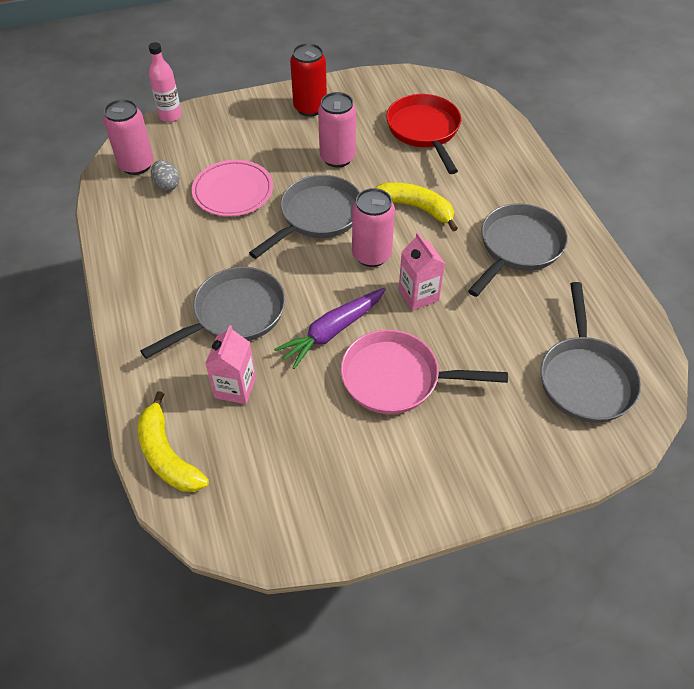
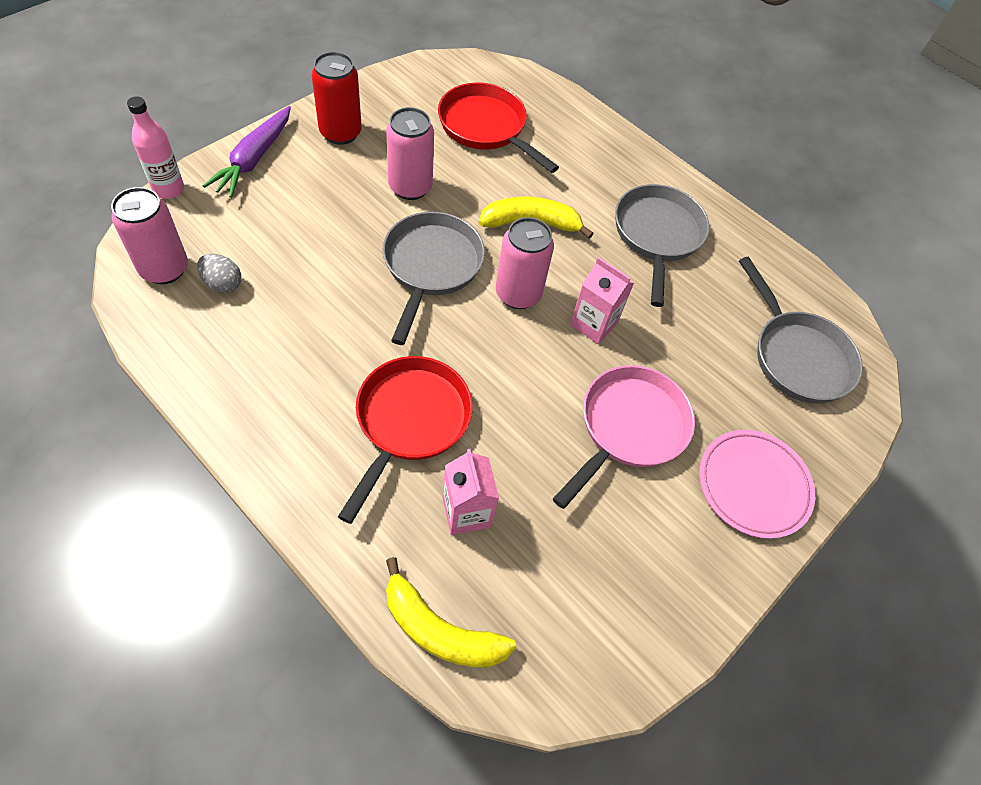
camera: 35 degrees left, 5 degrees up
grey pan [140,267,285,359] -> red pan [338,356,473,524]
pink plate [192,160,273,217] -> pink plate moved to [699,430,815,539]
purple carrot [274,288,386,369] -> purple carrot moved to [203,106,291,198]
pink pan [341,330,508,414] -> pink pan turned 150 degrees clockwise [553,365,695,509]

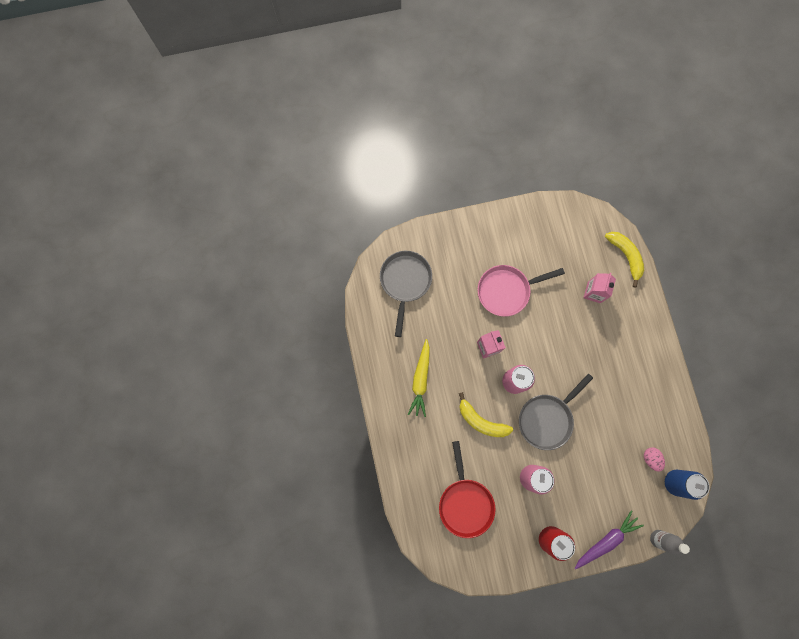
camera: 140 degrees left, 20 degrees up
pink can [111,187,188,284] -> blue can [665,470,710,500]
pink bottle [127,96,184,199] -> grey bottle [650,530,690,555]
grey egg [197,254,241,293] -> pink egg [644,447,665,472]
red pan [338,356,473,524] -> none
grey pan [615,184,710,307] -> yellow carrot [408,339,430,417]
pink plate [699,430,815,539] -> none

